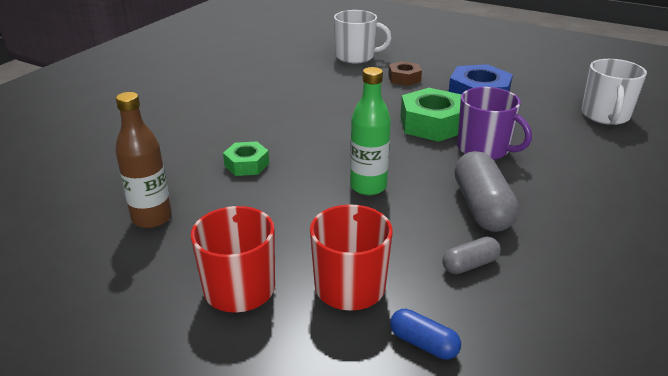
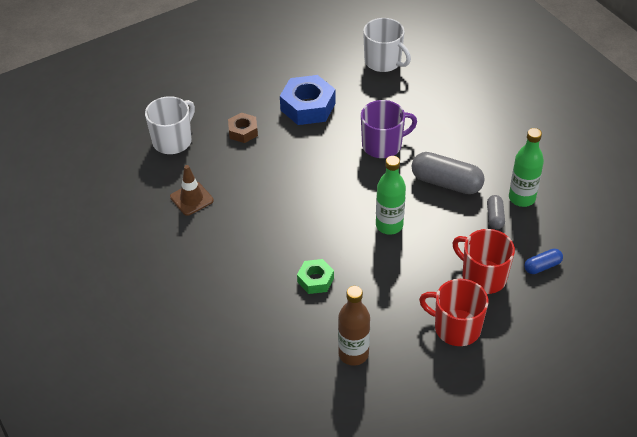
camera: 60 degrees left, 15 degrees up
green nut [400,88,462,142] -> none
none -> brown traffic cone [170,165,214,216]
none -> green bottle [509,128,544,207]

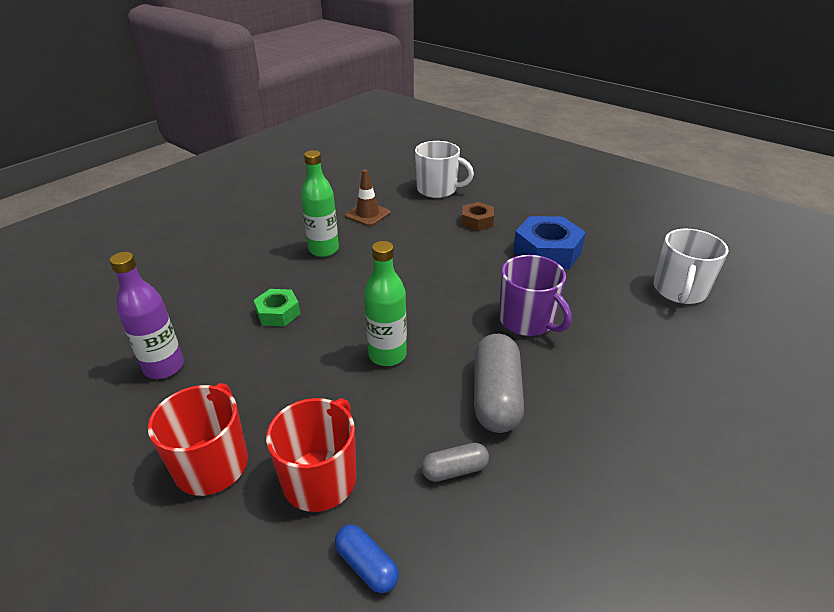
camera: 70 degrees right, 10 degrees down
brown bottle [338,286,370,366] -> purple bottle [109,252,184,379]
green bottle [509,128,544,207] -> green bottle moved to [301,150,339,257]

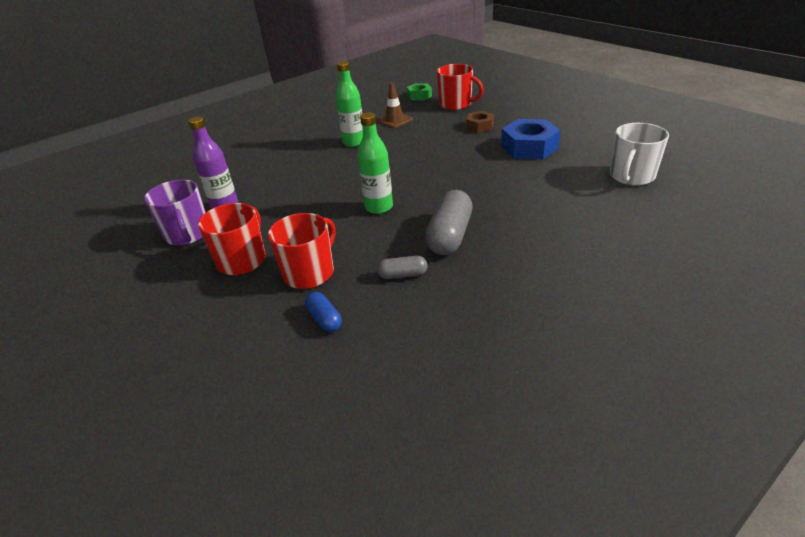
camera: 15 degrees right, 0 degrees up
green nut [253,289,300,326] -> green nut moved to [407,83,432,101]
white mug [415,141,474,198] -> red mug [437,64,484,110]
purple mug [499,255,572,336] -> purple mug moved to [144,180,206,246]

